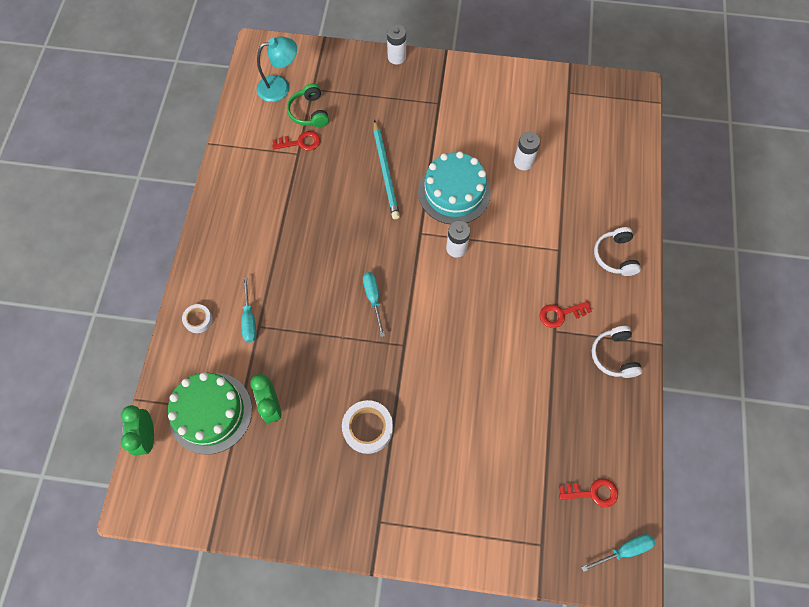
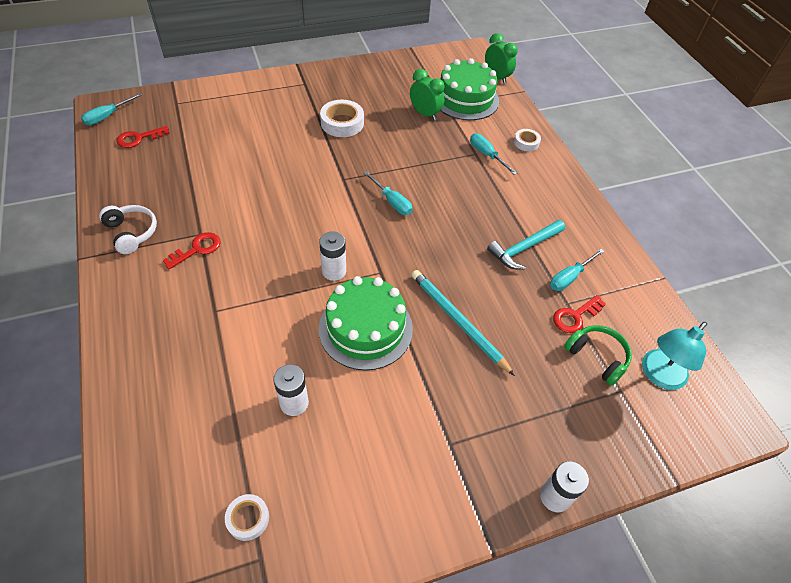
camera: 150 degrees right, 15 degrees down
turquoise cake [418,151,491,224] -> green cake [319,276,413,370]
white headphones [594,227,641,276] -> none
none -> white tape [225,494,269,541]
none -> turquoise hammer [487,220,565,270]
none -> turquoise screwdriver [550,249,605,291]

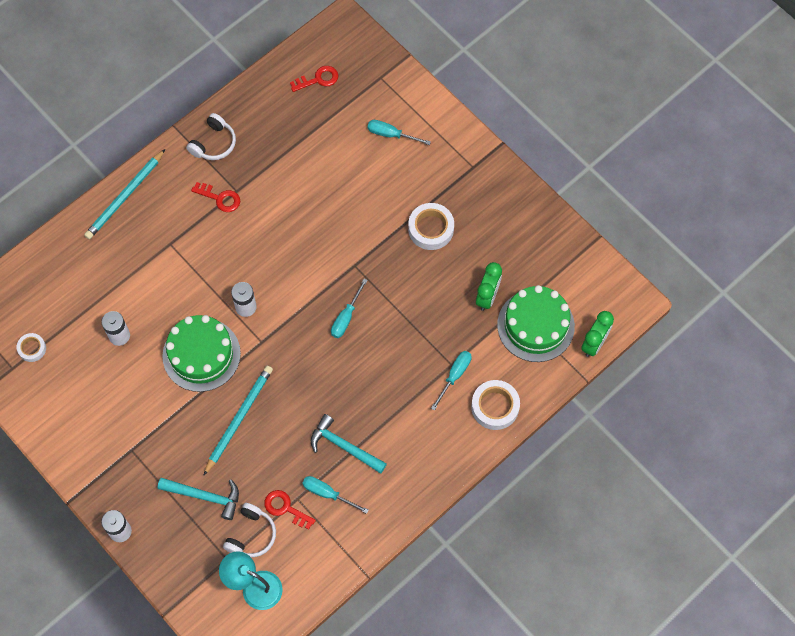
camera: 70 degrees right, 15 degrees up
turquoise screwdriver [81,93,142,125] -> turquoise screwdriver moved to [368,120,431,145]
red key [116,126,170,148] -> red key turned 120 degrees clockwise [290,66,338,92]
white tape [514,129,541,151] -> white tape [471,380,520,430], size x1.70
green headphones [564,325,632,386] -> white headphones [223,503,276,557]
none -> turquoise pencil [84,149,165,239]
none -> turquoise hammer [158,478,239,520]

